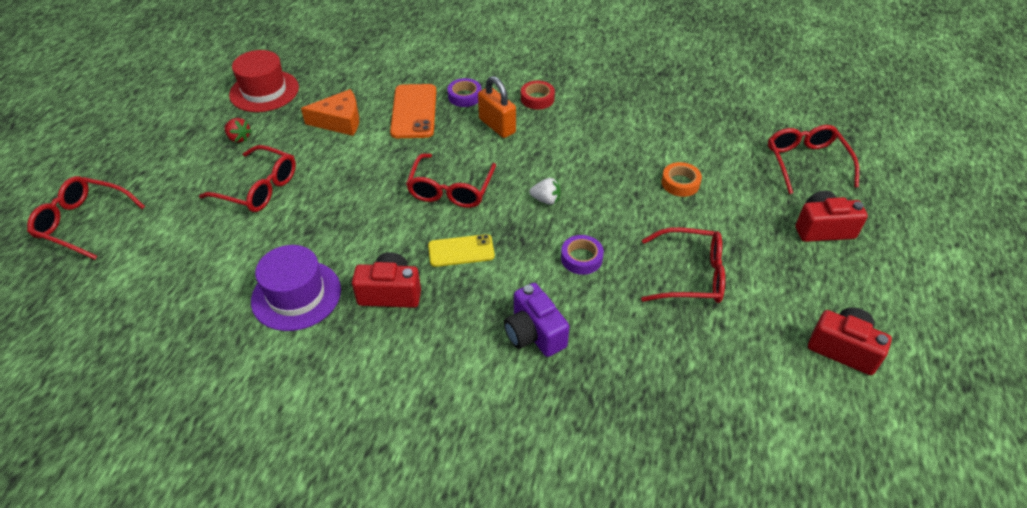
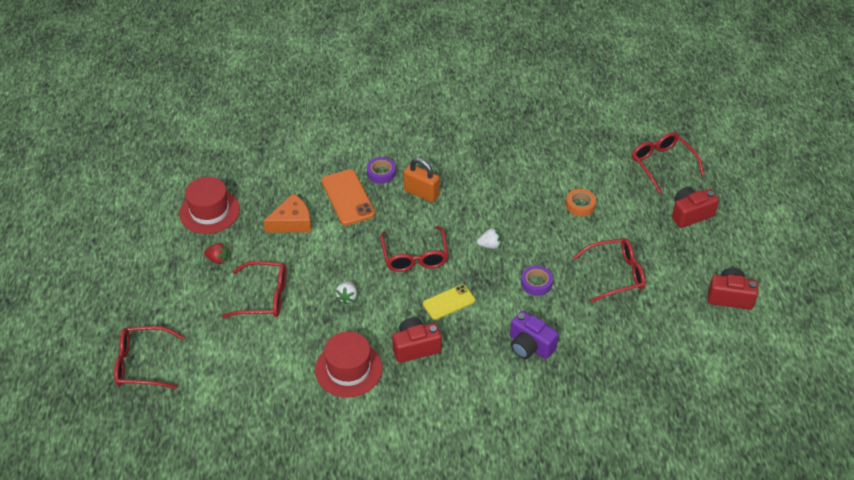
camera: 20 degrees left, 0 degrees up
purple hat [251,245,341,331] -> red hat [315,332,383,397]
red tape [521,81,555,110] -> none
none -> white strawberry [335,281,357,304]

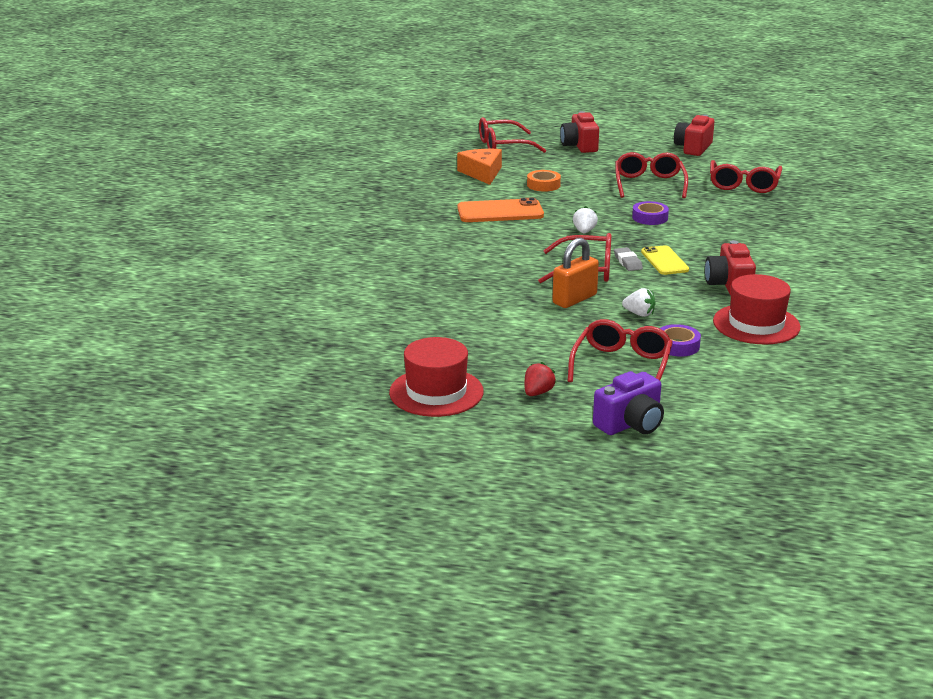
camera: 75 degrees left, 20 degrees down
red glasses [114,326,184,389] -> red glasses moved to [710,160,782,193]
orange cheese [263,193,311,233] -> orange cheese moved to [457,149,502,185]
orange phone [322,169,375,225] -> orange phone moved to [457,198,544,222]
purple tape [367,157,396,184] -> purple tape moved to [660,324,701,357]
orange padlock [403,158,440,203] -> orange padlock moved to [552,238,599,308]
purple camera [510,311,559,359] -> purple camera moved to [593,371,664,435]
none -> grey eraser [614,247,643,271]

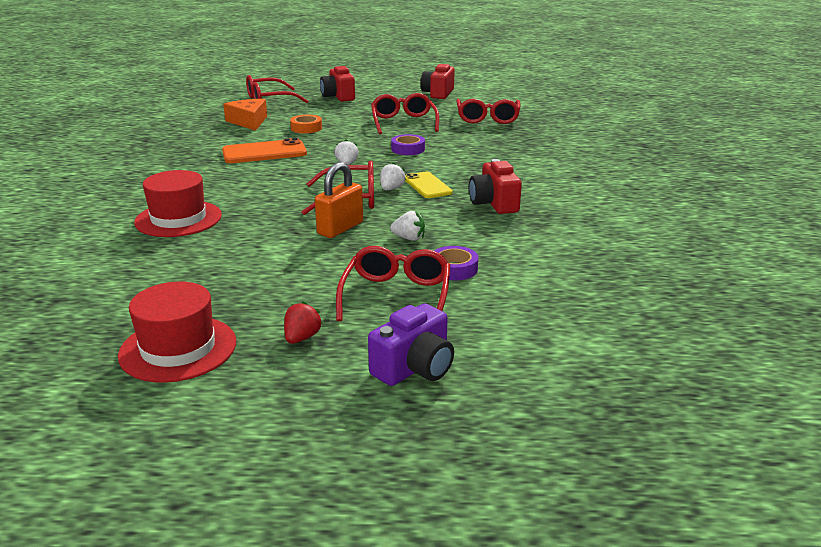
camera: 10 degrees left, 0 degrees up
grey eraser [614,247,643,271] -> white strawberry [380,162,406,191]
red hat [713,274,801,344] -> red hat moved to [134,170,222,237]

